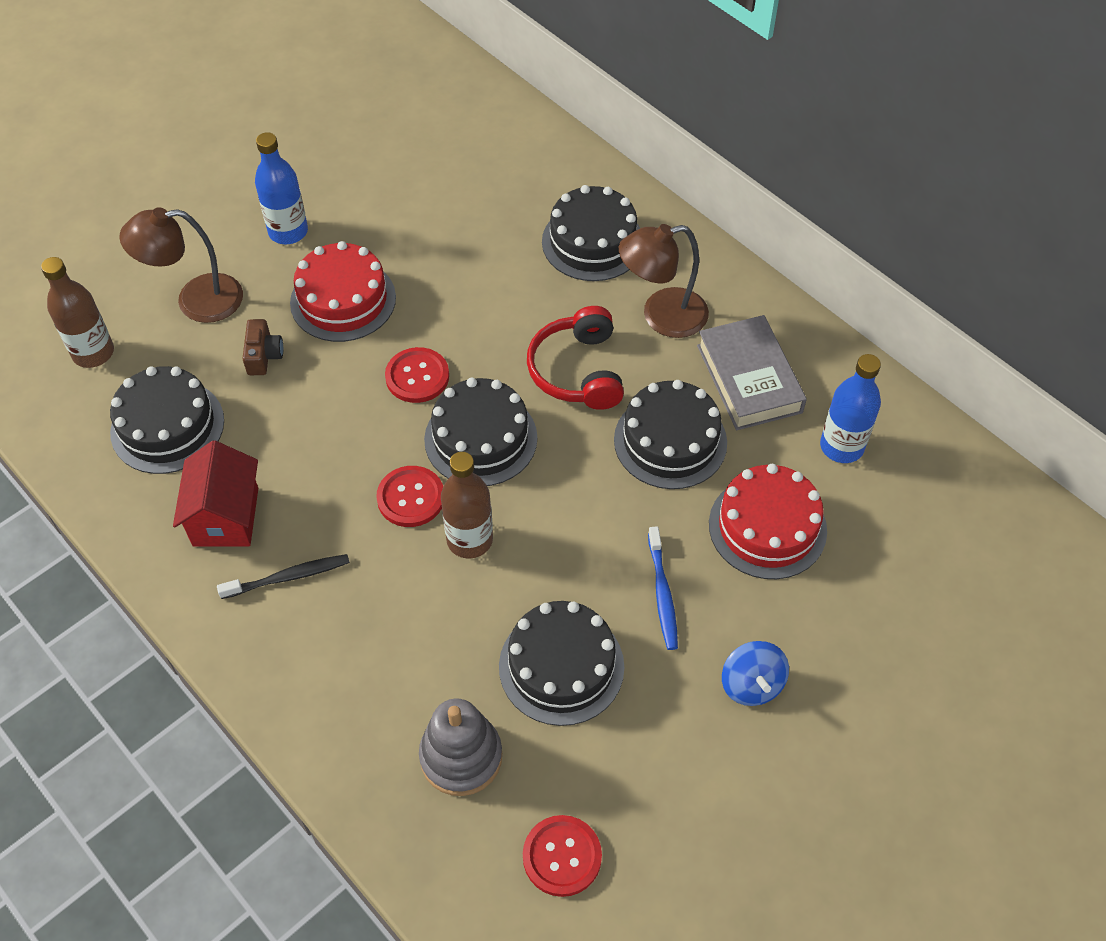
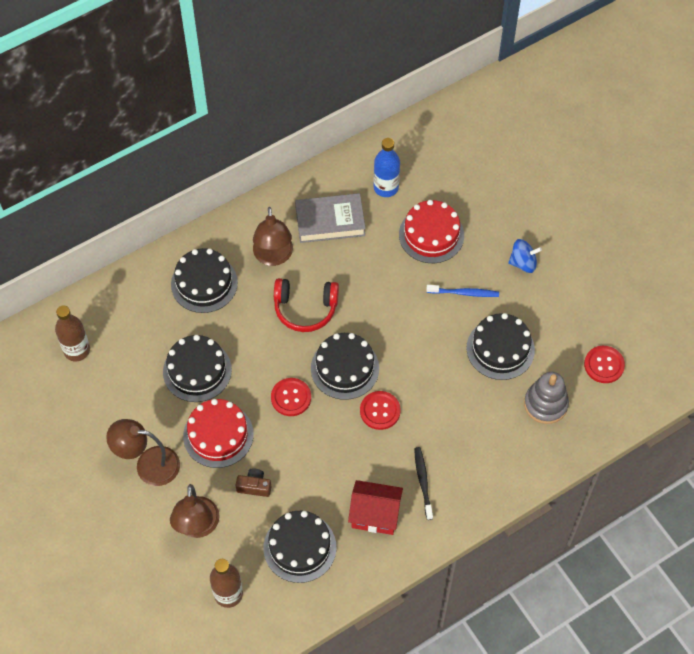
camera: 80 degrees left, 5 degrees up
blue bottle [255,132,308,244] -> brown lamp [106,419,180,486]
brown bottle [441,452,493,559] -> brown bottle moved to [55,305,90,361]
black cake [614,380,727,489] -> black cake moved to [163,335,232,402]

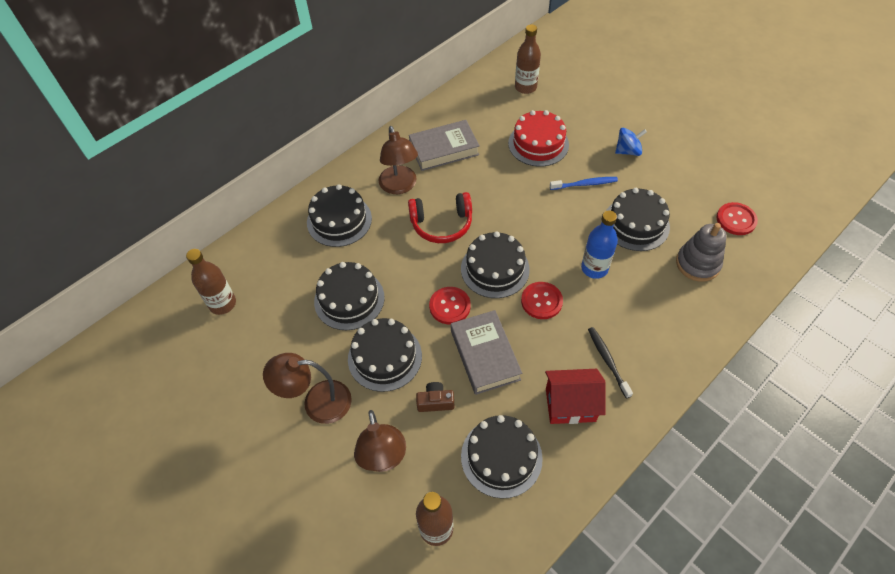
camera: 10 degrees left, 5 degrees down
red cake [183,399,254,468] -> black cake [348,318,422,392]
blue bottle [373,138,400,197] -> blue bottle moved to [581,211,618,279]
none -> grey book [451,310,522,395]
none -> brown bottle [515,24,541,94]

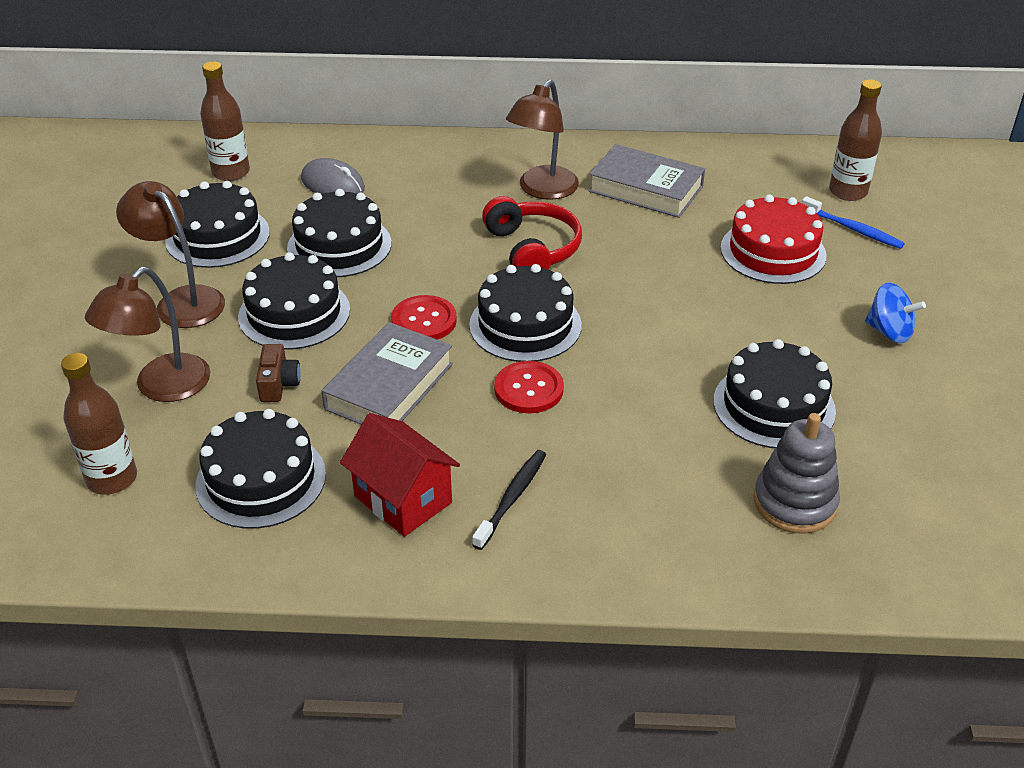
camera: 45 degrees right, 15 degrees down
black cake [307,184,372,247] -> black cake moved to [165,181,270,268]
red headphones [408,192,472,243] -> red headphones turned 150 degrees counterclockwise [482,196,582,269]
brown camera [416,382,454,412] -> brown camera turned 45 degrees clockwise [256,344,301,402]
blue toothbrush [550,177,618,190] -> blue toothbrush moved to [802,196,905,249]
blue bottle [581,211,618,279] -> none
red button [716,202,758,235] -> none
none -> grey mouse [301,158,365,194]

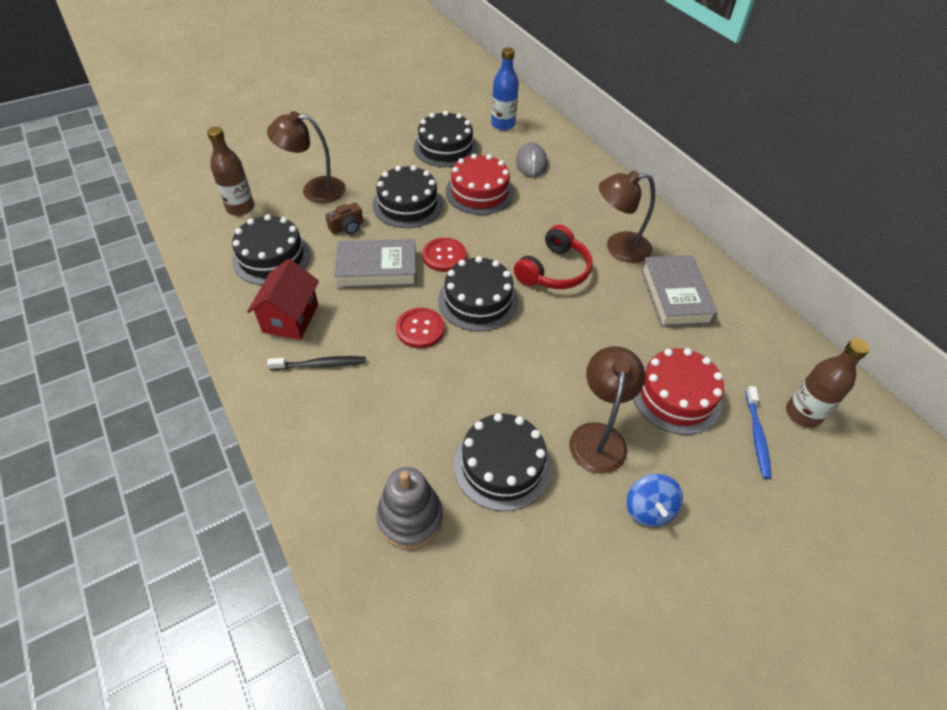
camera: 55 degrees right, 10 degrees up
brown lamp [116,181,225,328] -> brown lamp moved to [569,346,645,474]
brown bottle [200,61,250,181] -> blue bottle [491,48,519,130]
black cake [287,189,392,277] -> red cake [446,154,514,215]

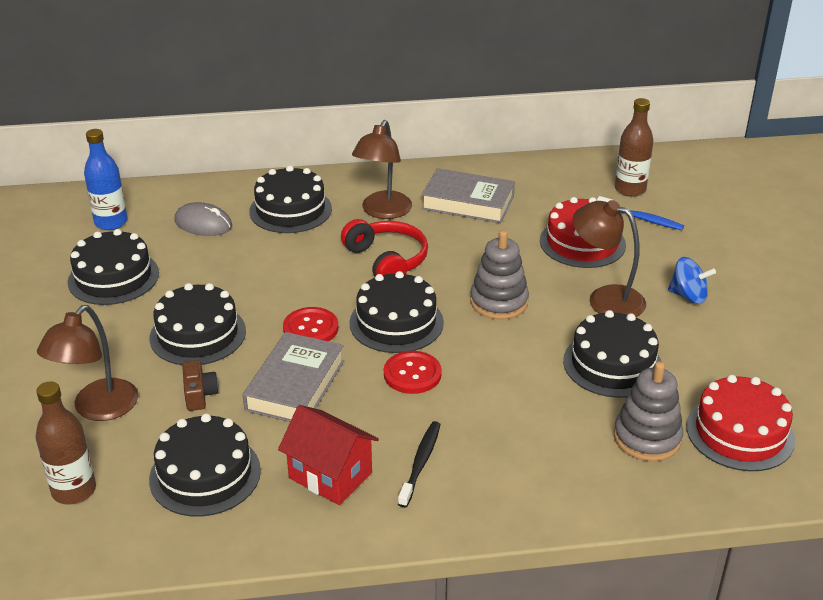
camera: 65 degrees left, 15 degrees down
red cake [446,154,514,215] -> red cake moved to [686,375,795,471]
none -> black cake [249,166,332,233]
none -> grey stacking toy [470,230,529,320]

